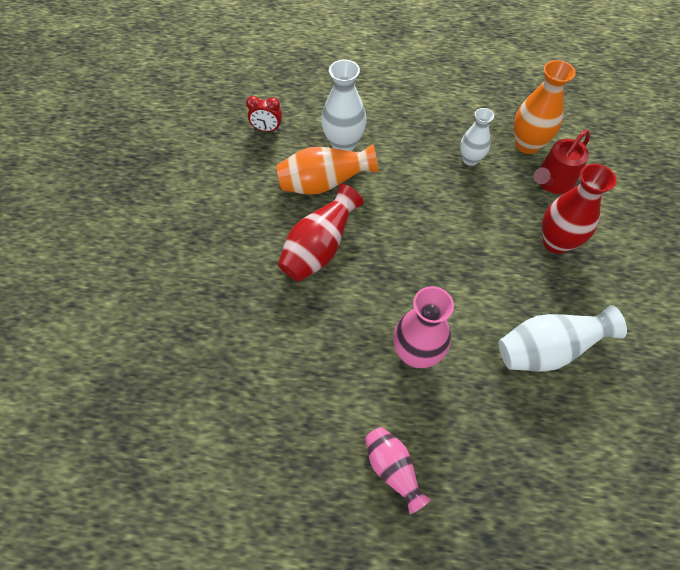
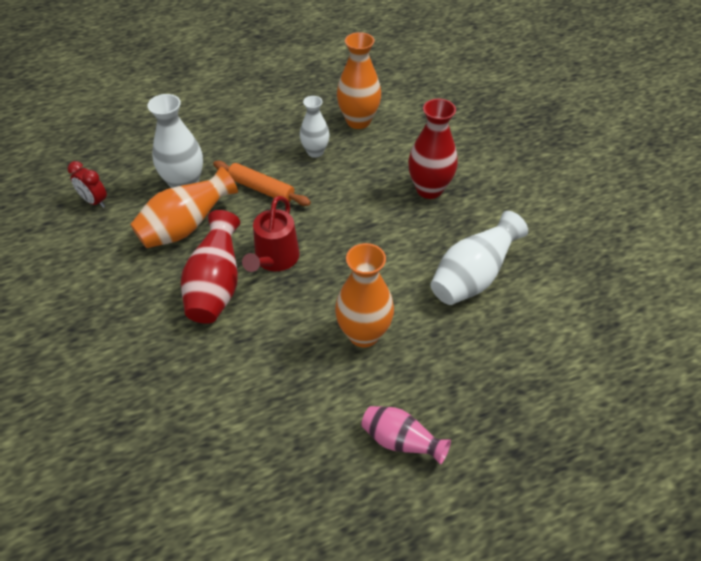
camera: 30 degrees left, 10 degrees down
red clock [246,96,282,132] -> red clock turned 60 degrees clockwise [68,161,107,208]
pink vase [393,286,454,368] -> orange vase [335,243,394,348]
red watering can [533,130,590,194] -> red watering can moved to [242,196,299,272]
none -> orange rolling pin [213,161,311,206]

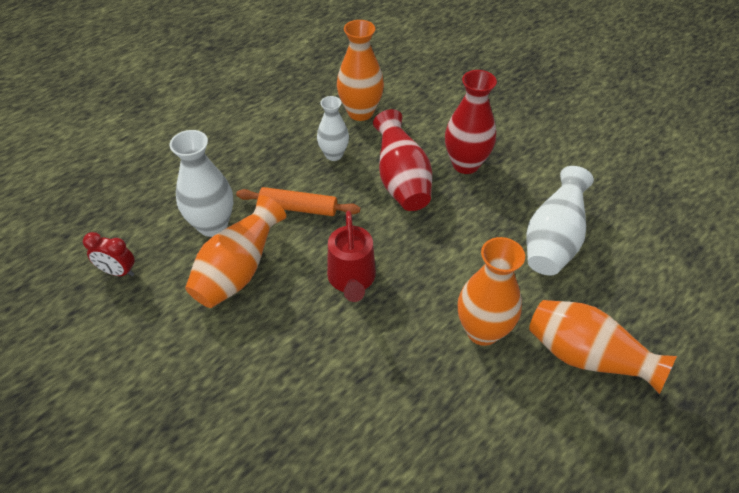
camera: 20 degrees left, 0 degrees up
red vase [181,210,240,324] -> red vase moved to [373,109,432,211]
pink vase [361,406,451,465] -> none
none -> orange vase [529,300,677,394]

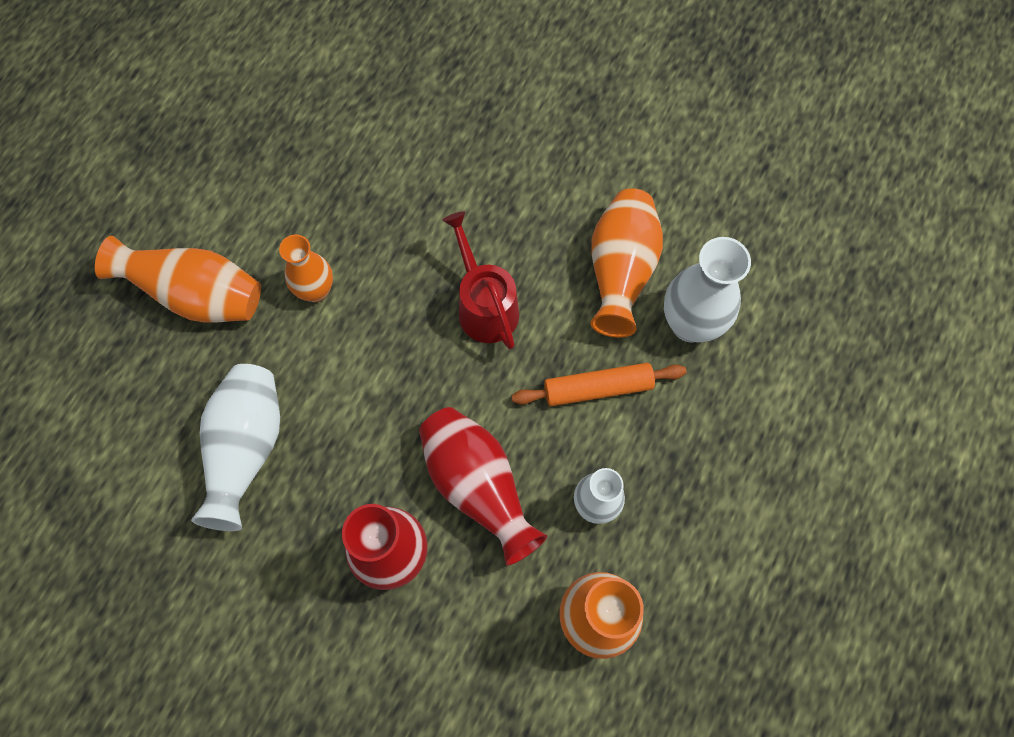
camera: 160 degrees right, 20 degrees up
red clock [83,232,135,276] -> none
orange vase [458,237,525,346] -> orange vase [279,235,333,302], size x0.65

